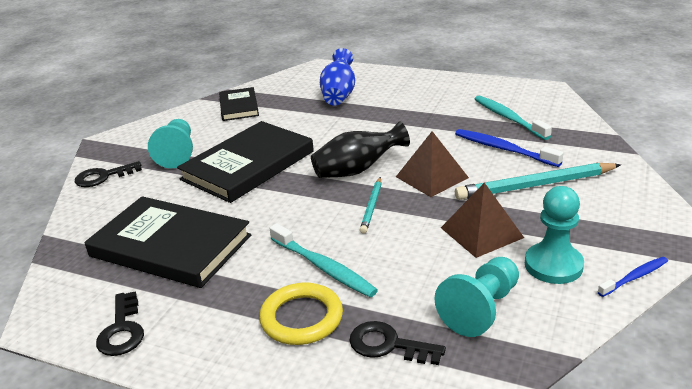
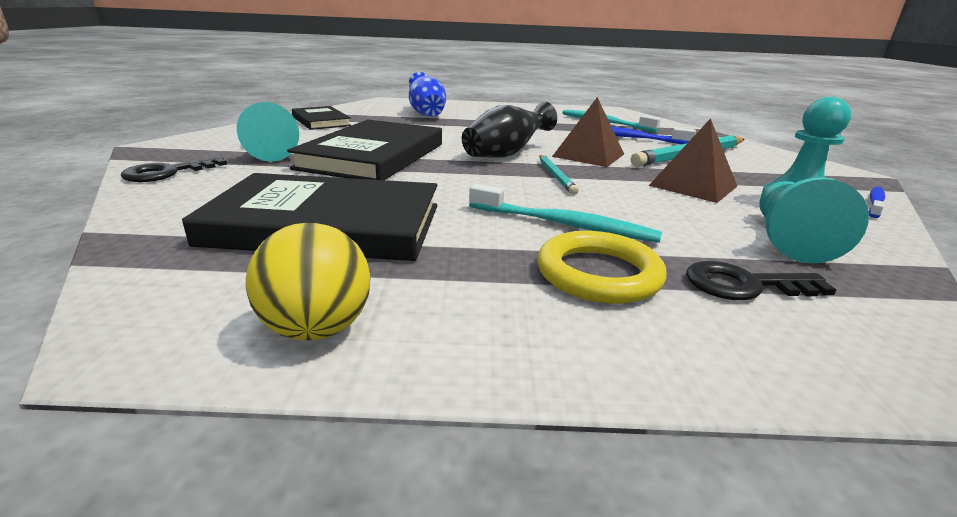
camera: 25 degrees left, 5 degrees down
black key [96,291,144,356] -> yellow ball [246,223,371,341]

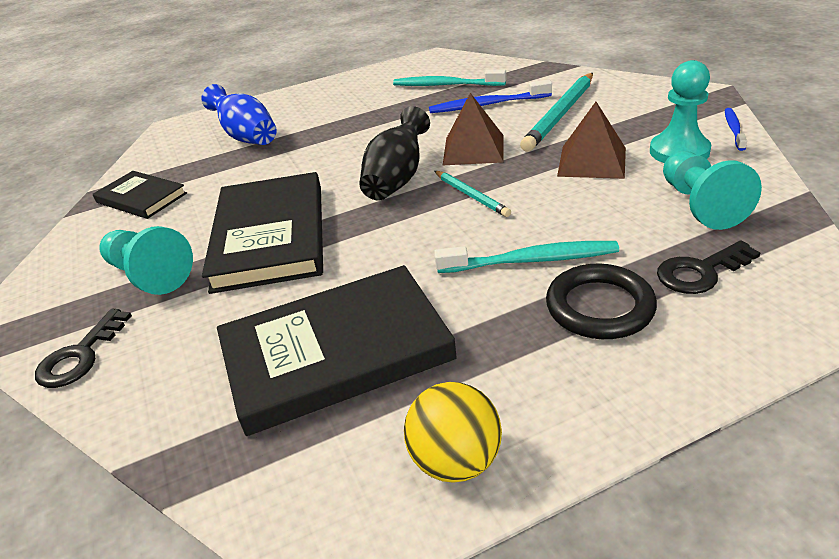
camera: 20 degrees left, 10 degrees up
yellow ring [537,231,666,304] -> black ring [546,263,657,339]

